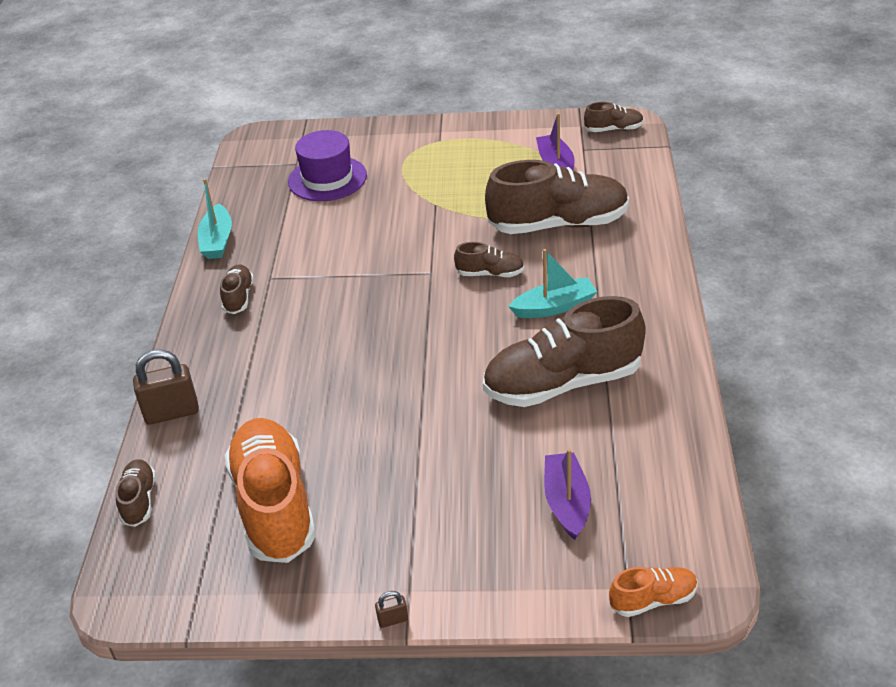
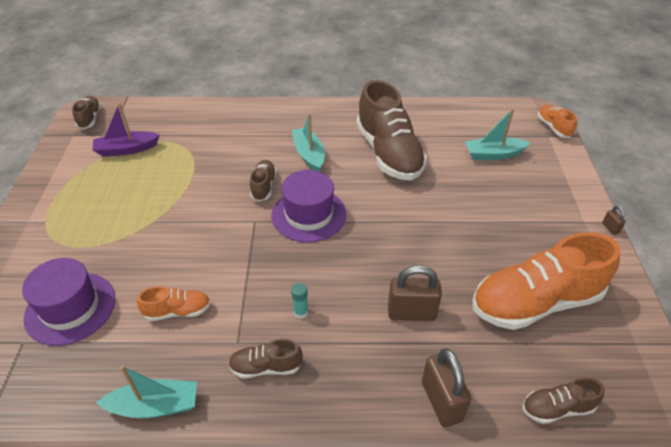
camera: 95 degrees left, 5 degrees up
brown shoe [485,160,629,234] -> none
purple boat [544,449,591,540] -> turquoise boat [465,108,530,160]
none -> orange shoe [137,286,211,321]
none -> purple hat [271,170,346,243]
none -> turquoise glue stick [291,283,308,319]
none -> brown padlock [388,265,442,321]

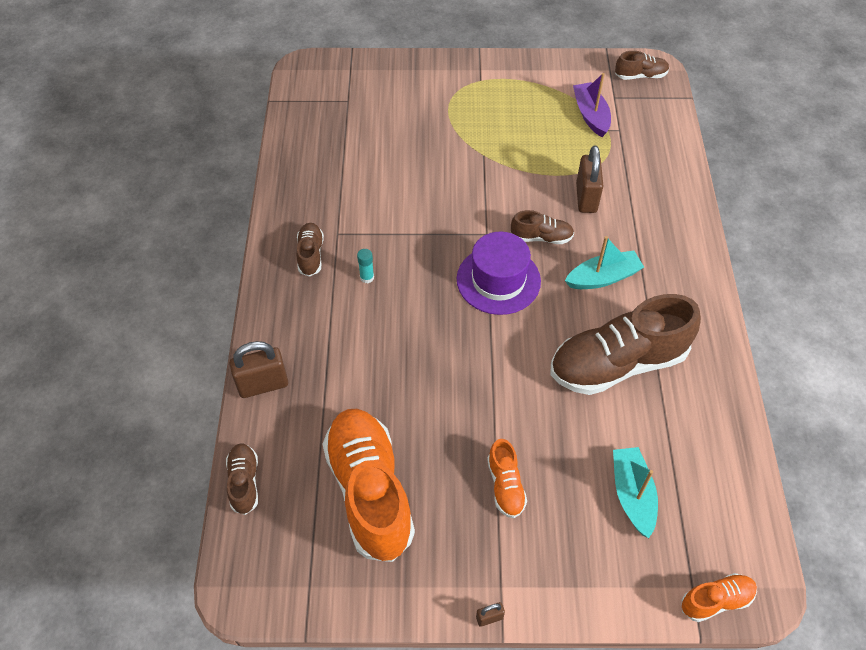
camera: 90 degrees right, 10 degrees up
purple hat [22,258,115,346] -> none
turquoise boat [96,365,197,418] -> none
orange shoe [137,286,211,321] -> orange shoe moved to [487,439,527,518]
brown padlock [388,265,442,321] -> brown padlock moved to [576,145,603,213]

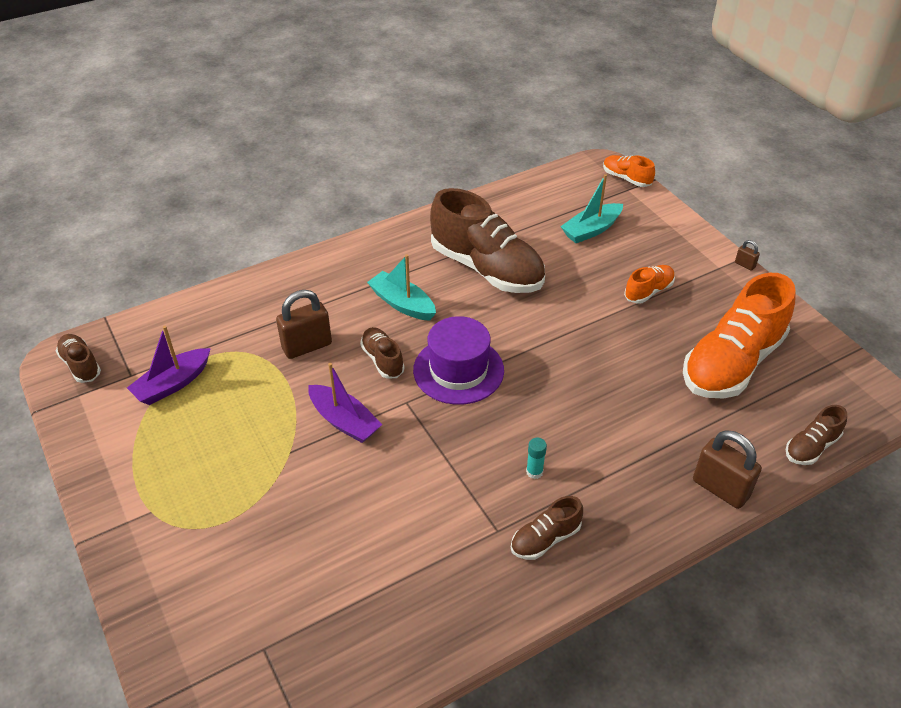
camera: 120 degrees left, 10 degrees down
none -> purple boat [308,363,382,443]

